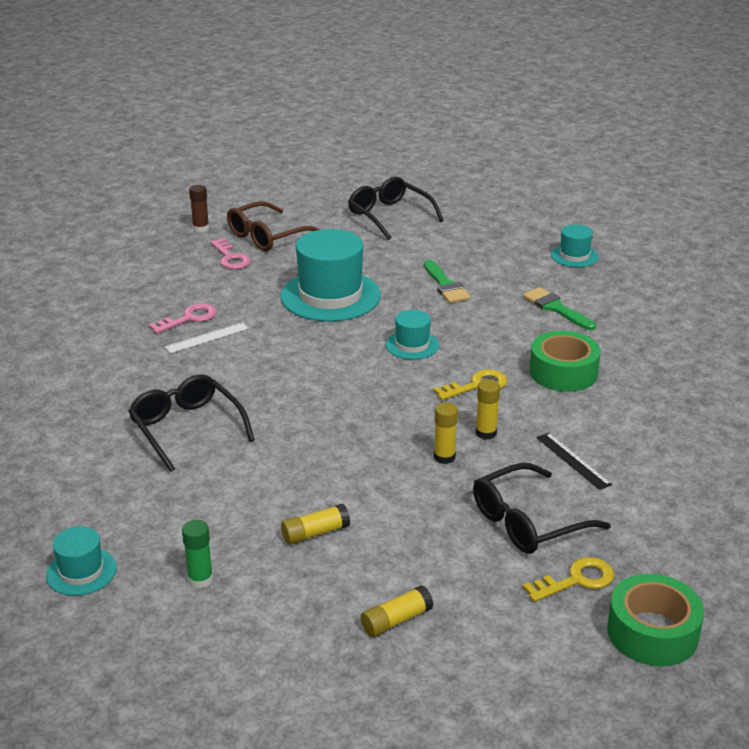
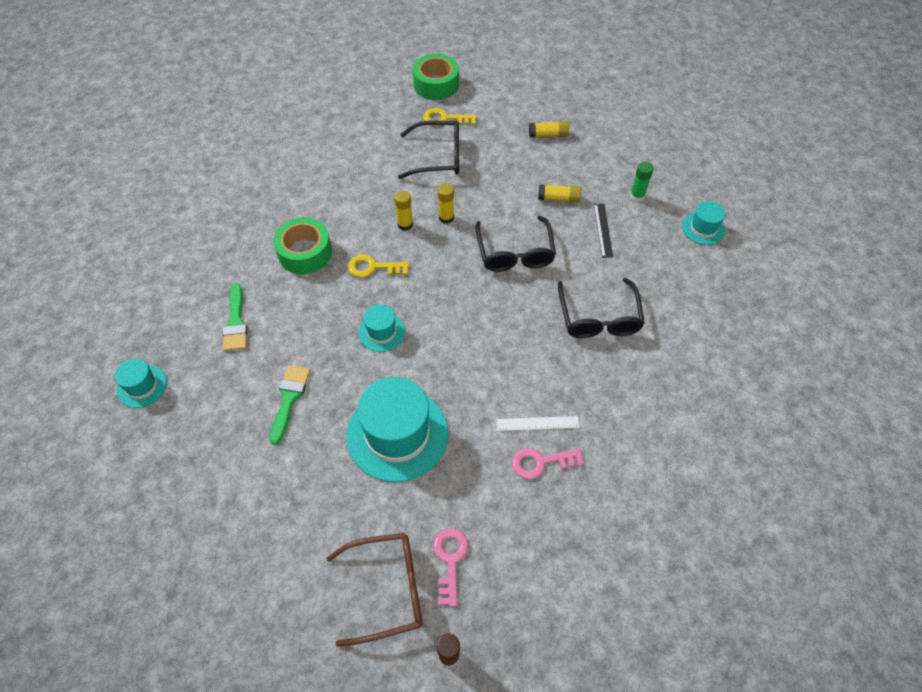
camera: 150 degrees left, 25 degrees up
black glasses [348,177,444,240] -> black glasses moved to [475,216,556,272]
black ruler [537,433,612,490] -> black ruler moved to [594,204,613,258]

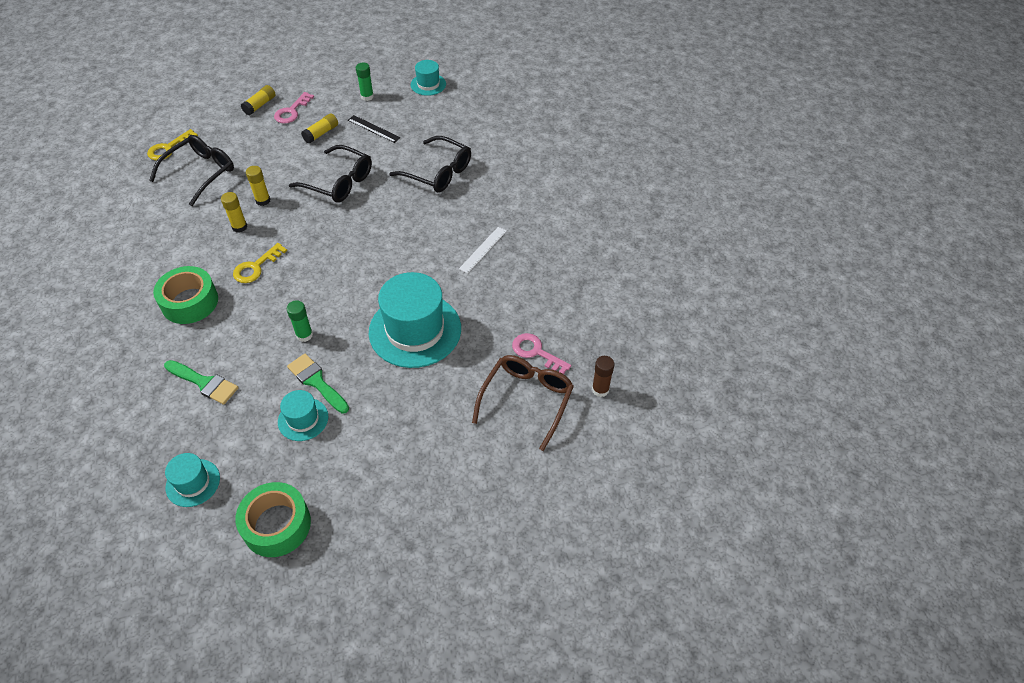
camera: 55 degrees left, 5 degrees down
turquoise hat [358,304,405,352] -> turquoise hat moved to [278,390,328,441]
green tape [413,54,459,100] -> green tape moved to [235,482,311,557]
pink key [512,448,584,479] -> pink key moved to [274,92,314,123]
none -> green glue stick [287,300,313,342]

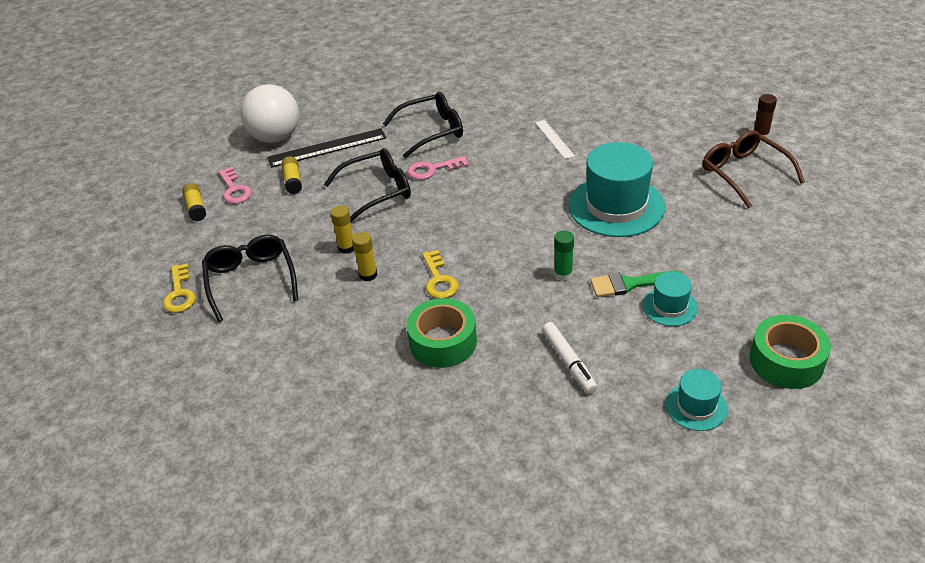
camera: 50 degrees left, 10 degrees down
green brush [164,360,238,405] -> white marker [542,322,597,394]
black ruler [348,115,401,143] -> black ruler [267,128,386,168], size x1.70
green glue stick [356,63,374,101] -> white ball [240,84,299,143]
turquoise hat [411,60,446,96] -> none
pink key [512,333,571,374] -> pink key moved to [407,156,469,180]

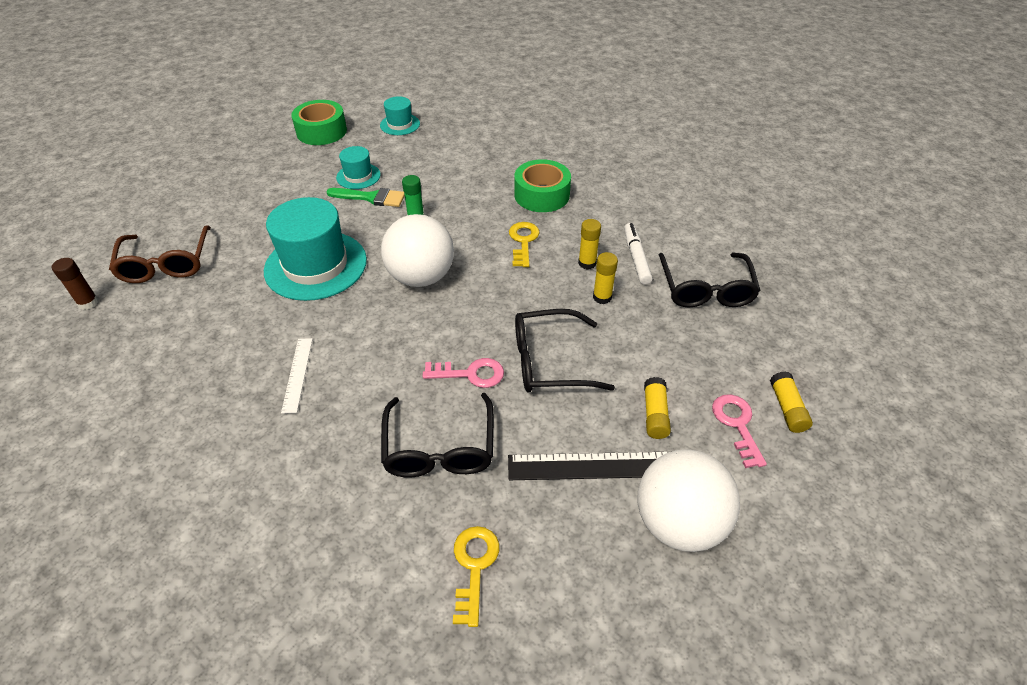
camera: 165 degrees left, 5 degrees up
yellow key [163,263,196,313] -> yellow key moved to [453,526,500,627]
black glasses [383,92,463,158] -> black glasses turned 90 degrees counterclockwise [381,393,494,478]
white marker [542,322,597,394] -> white marker moved to [624,223,653,285]
none -> white ball [381,214,454,287]

